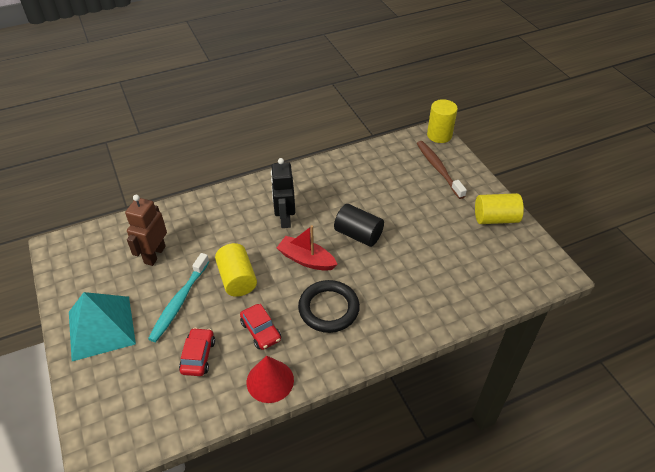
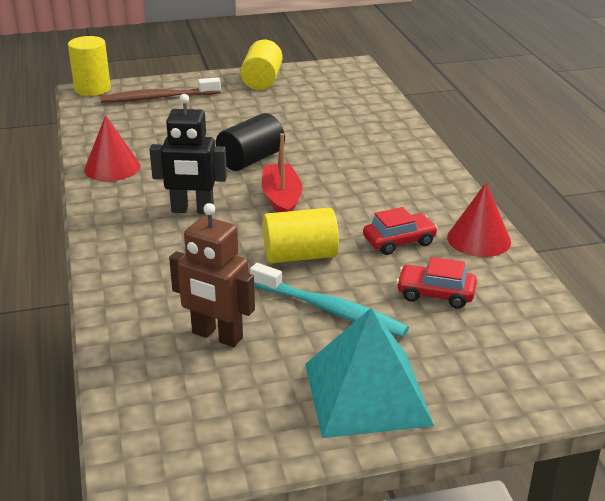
camera: 80 degrees left, 15 degrees down
red boat [277,225,338,271] -> red boat turned 135 degrees clockwise [261,133,302,213]
black ring [298,280,360,333] -> none
none -> red cone [84,115,140,181]

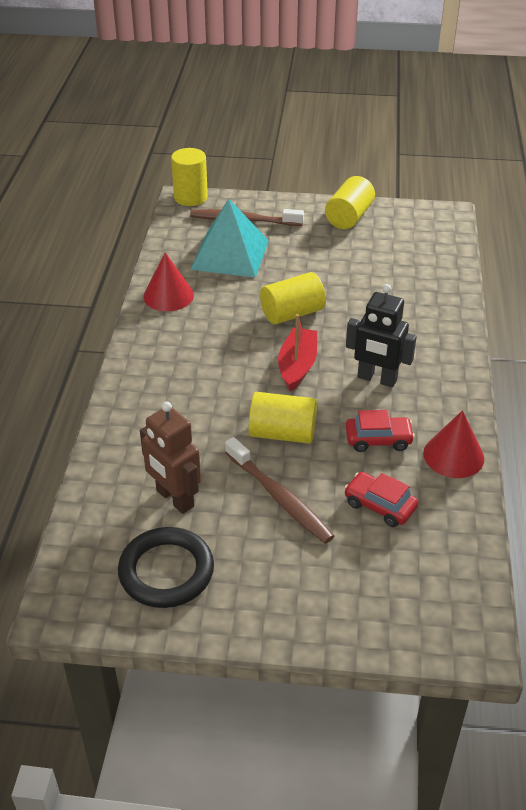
camera: 20 degrees right, 10 degrees up
black robot [149,94,227,214] -> black robot moved to [346,284,417,388]
black cylinder [216,113,285,171] -> yellow cylinder [260,272,326,325]
turquoise toothbrush [250,263,409,337] -> brown toothbrush [225,437,334,544]
turquoise pyramid [305,308,434,438] -> turquoise pyramid moved to [190,199,269,278]
none -> black ring [118,527,214,608]

